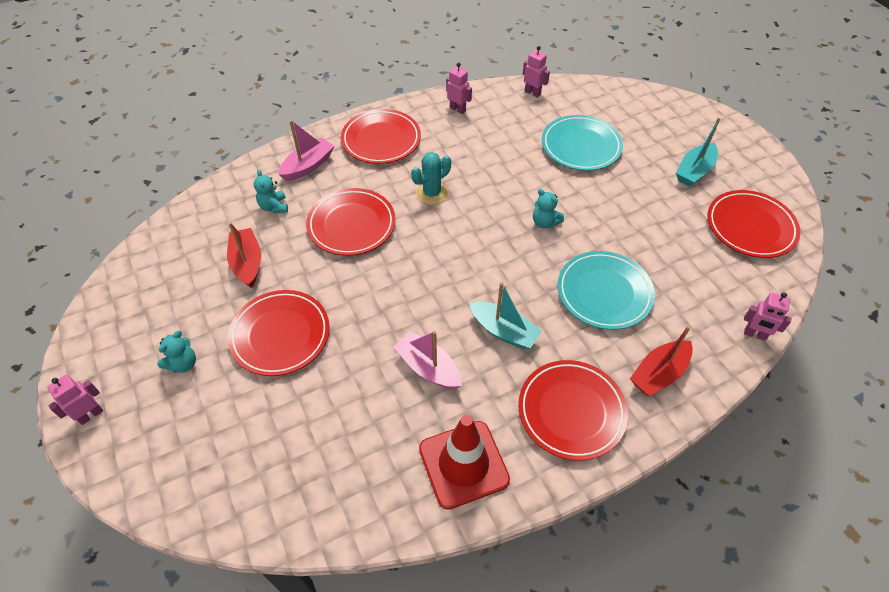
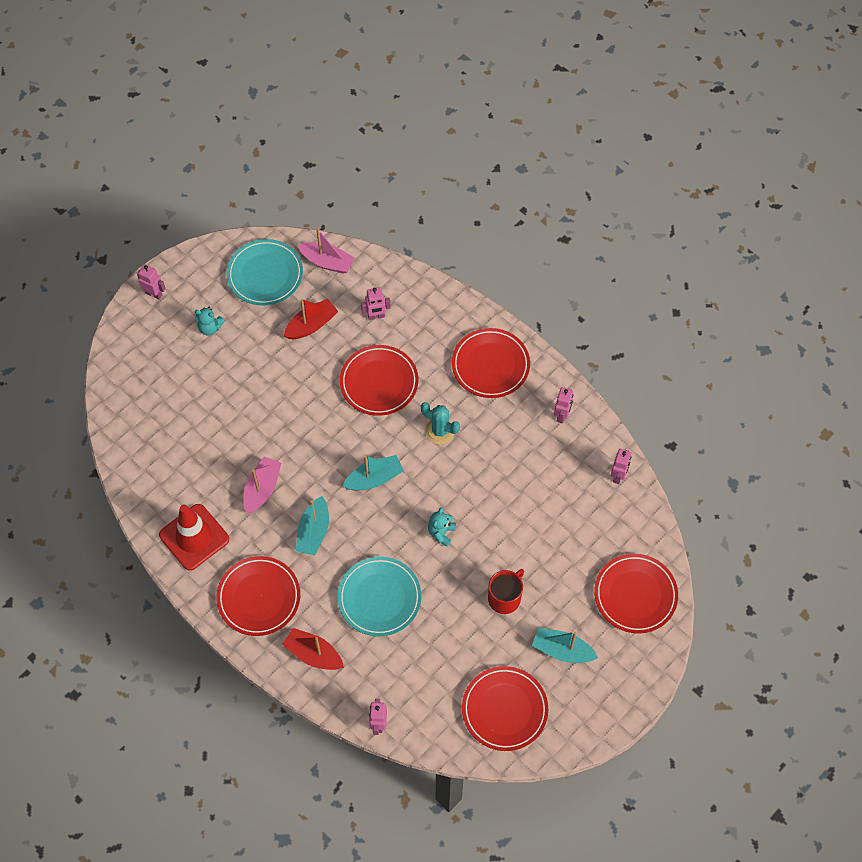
camera: 70 degrees right, 10 degrees up
red plate [228,290,330,376] -> red plate moved to [594,554,678,634]
turquoise teddy bear [254,170,288,213] -> pink robot [361,287,391,320]
pink boat [278,120,334,181] -> pink boat moved to [298,228,355,274]
turquoise plate [542,115,623,171] -> turquoise plate moved to [227,239,303,306]
none -> turquoise boat [342,455,404,491]
none -> red mug [488,569,524,614]

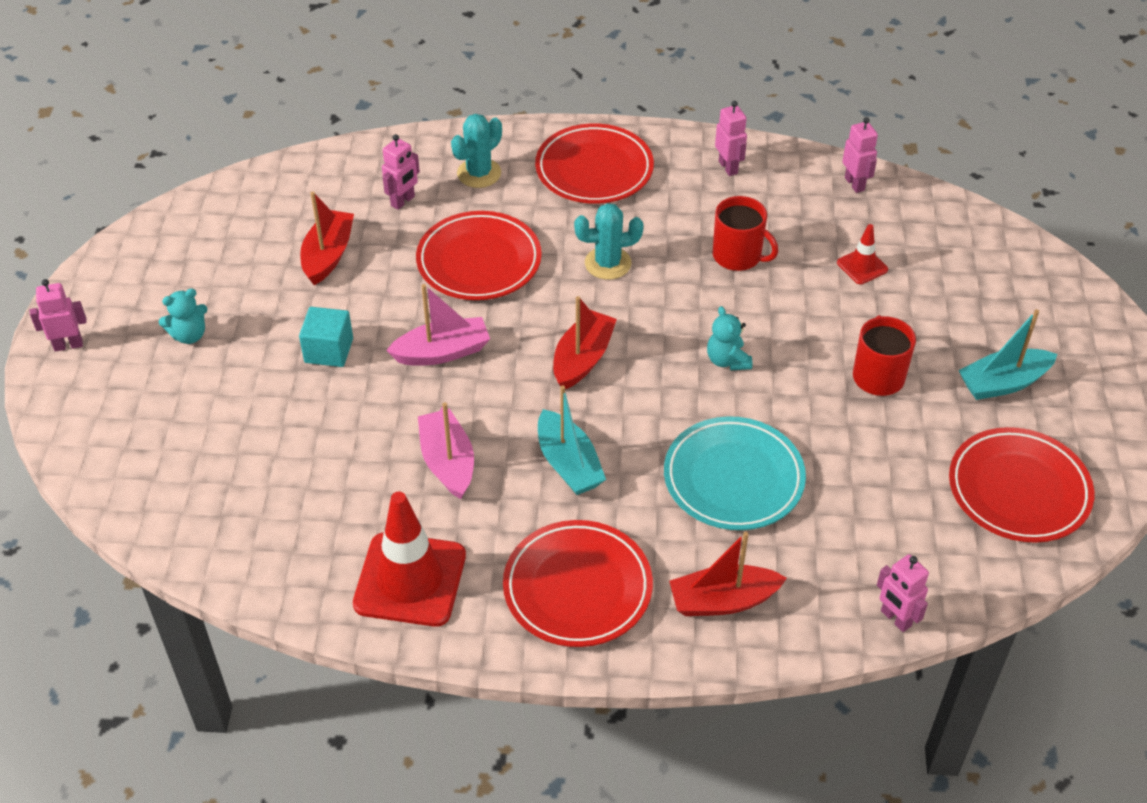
camera: 40 degrees left, 15 degrees down
turquoise plate [227,239,303,306] -> none
pink boat [298,228,355,274] -> pink boat moved to [386,284,490,366]
turquoise boat [342,455,404,491] -> red boat [553,296,617,389]
red plate [594,554,678,634] -> none
none -> turquoise cube [299,307,353,367]
none -> turquoise cactus [451,114,502,188]
none -> red mug [713,196,778,271]
none -> red traffic cone [837,224,888,284]

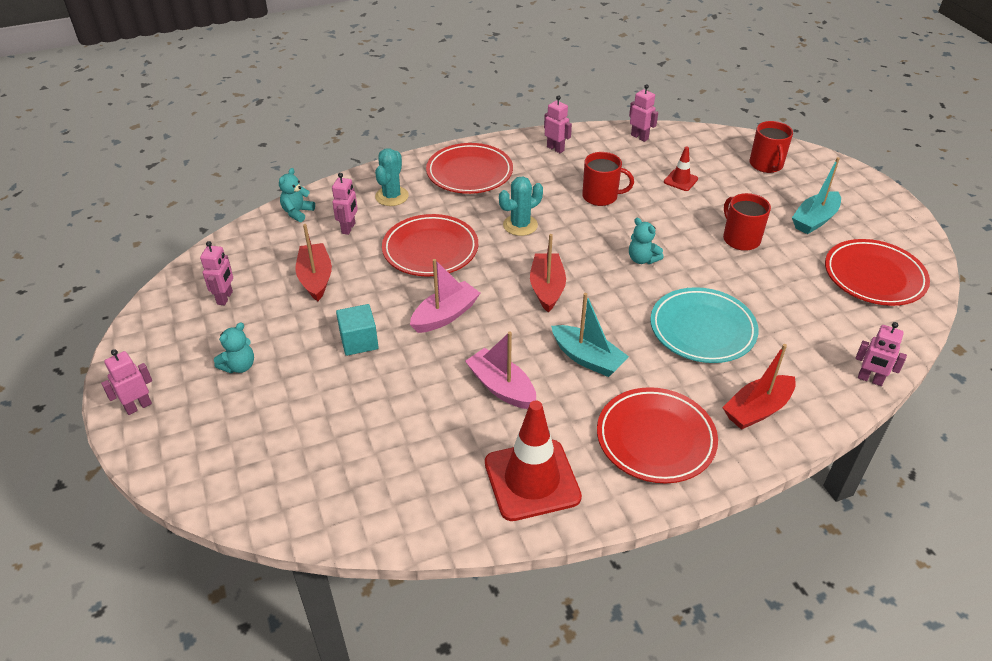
camera: 25 degrees left, 5 degrees down
none -> pink robot [200,241,233,305]
none -> turquoise teddy bear [279,168,315,222]
none -> red mug [750,121,793,173]

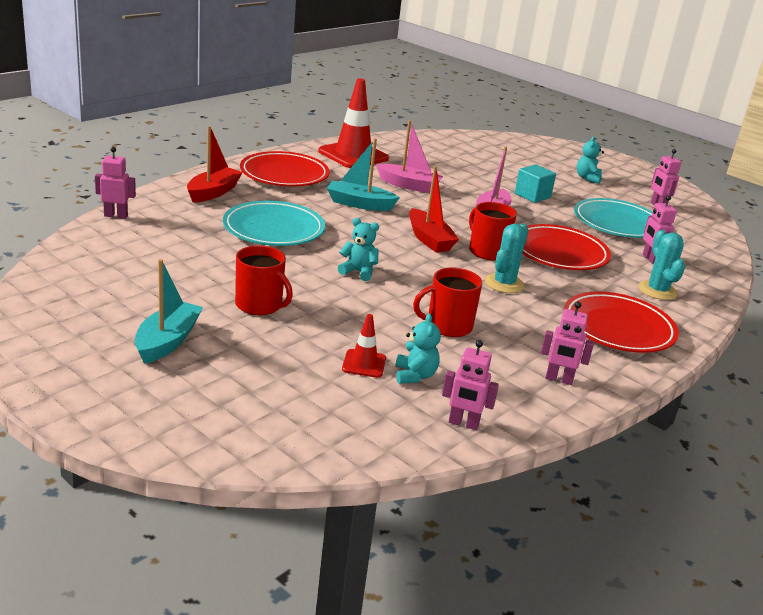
camera: 150 degrees right, 15 degrees down
pink robot [101,349,152,415] -> none
turquoise teddy bear [279,168,315,222] -> turquoise teddy bear moved to [396,313,441,384]
red boat [296,224,332,301] -> turquoise plate [574,198,652,238]
red mug [750,121,793,173] -> red mug moved to [469,202,517,260]
red plate [825,239,930,306] -> none

